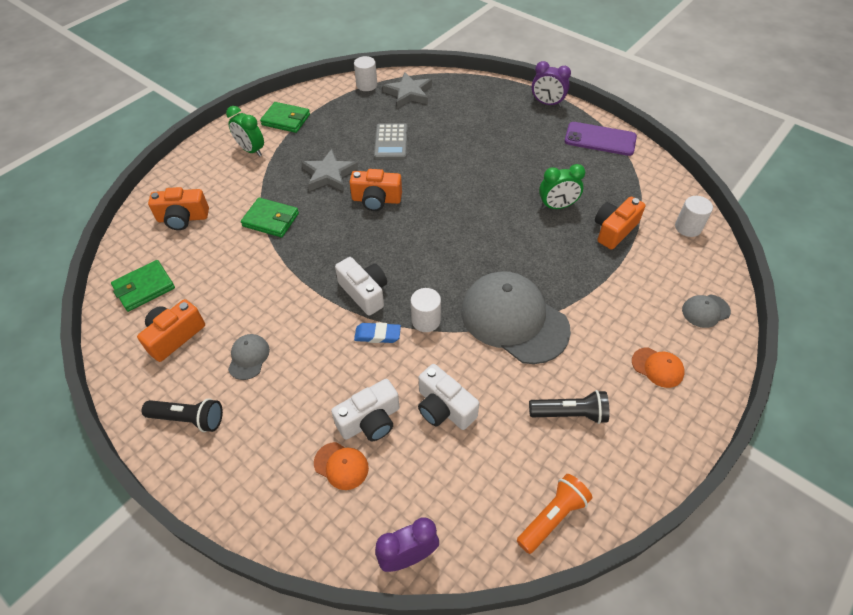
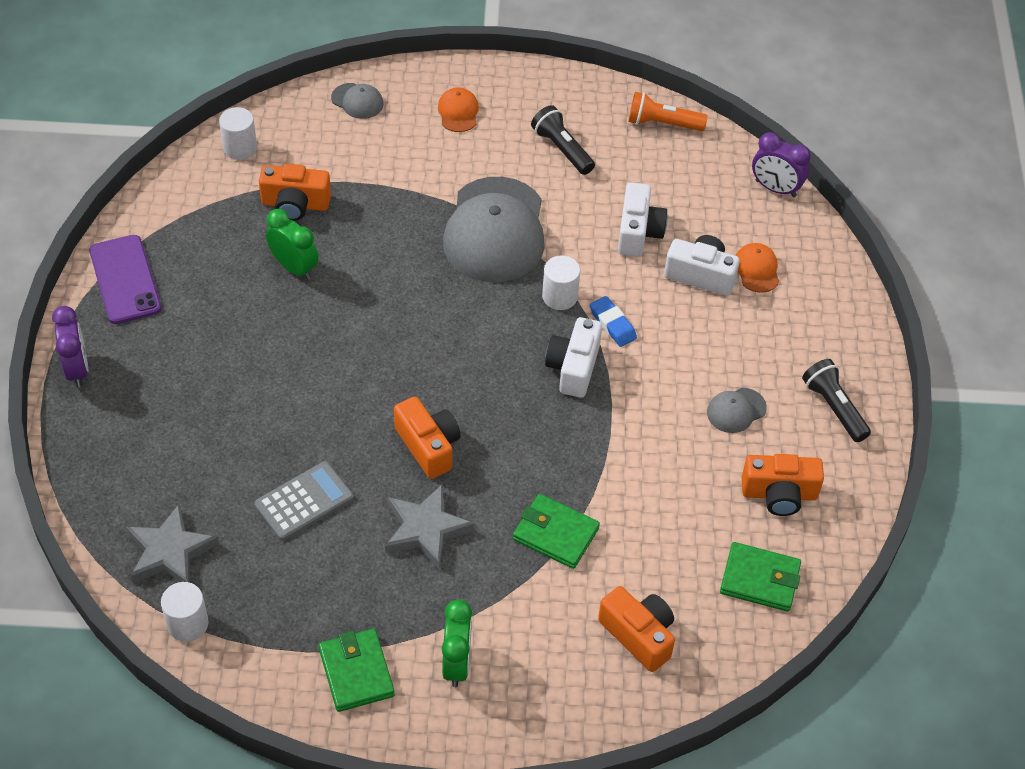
camera: 130 degrees left, 0 degrees up
green wallet [241,198,299,237] -> green wallet turned 45 degrees counterclockwise [513,494,600,569]

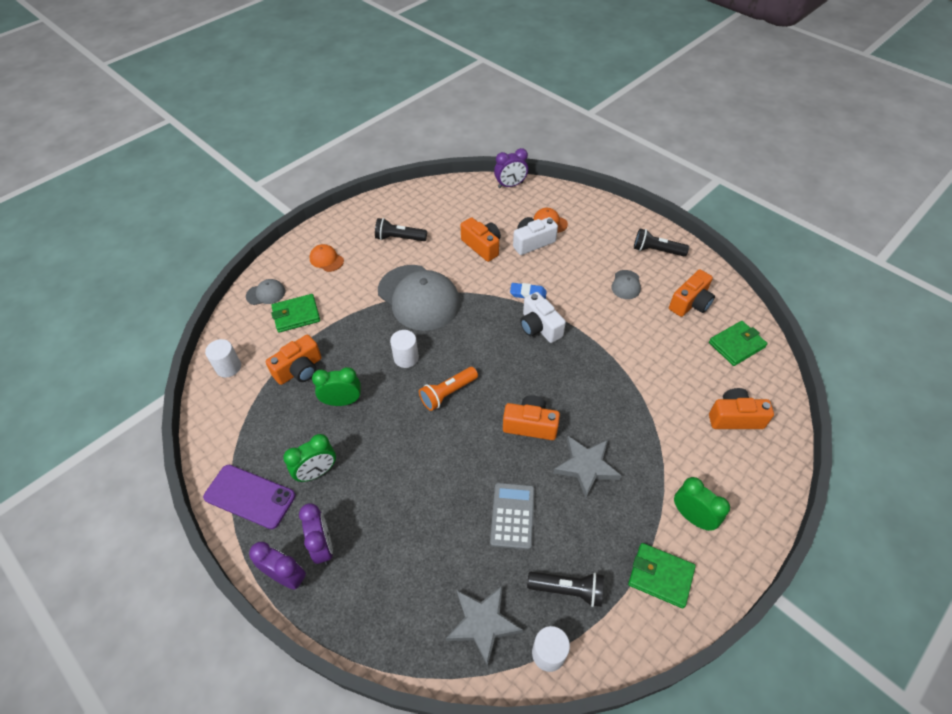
camera: 45 degrees left, 0 degrees up
green wallet [513,494,600,569] -> green wallet moved to [271,294,320,333]
white cylinder [542,256,580,310] -> white cylinder moved to [390,330,419,368]
white camera [618,182,668,257] -> orange camera [461,217,501,262]
orange flashlight [628,92,708,131] -> orange flashlight moved to [419,367,478,411]
none -> green clock [283,434,336,482]
none -> purple clock [299,503,333,565]
none -> black flashlight [527,572,604,607]

